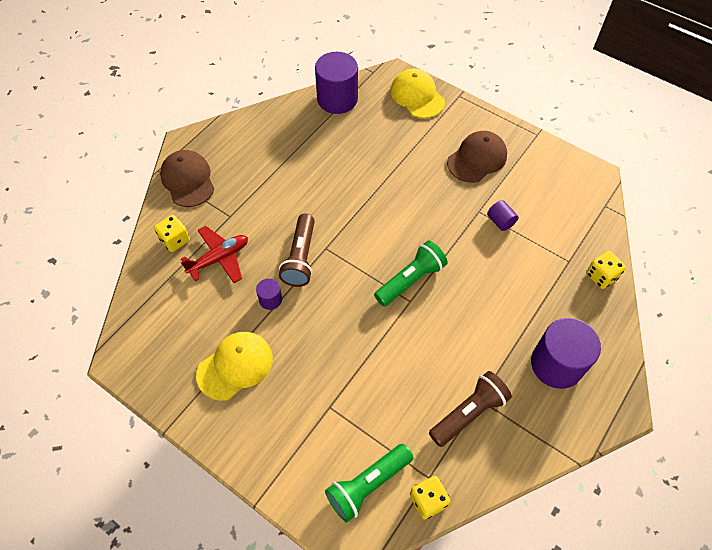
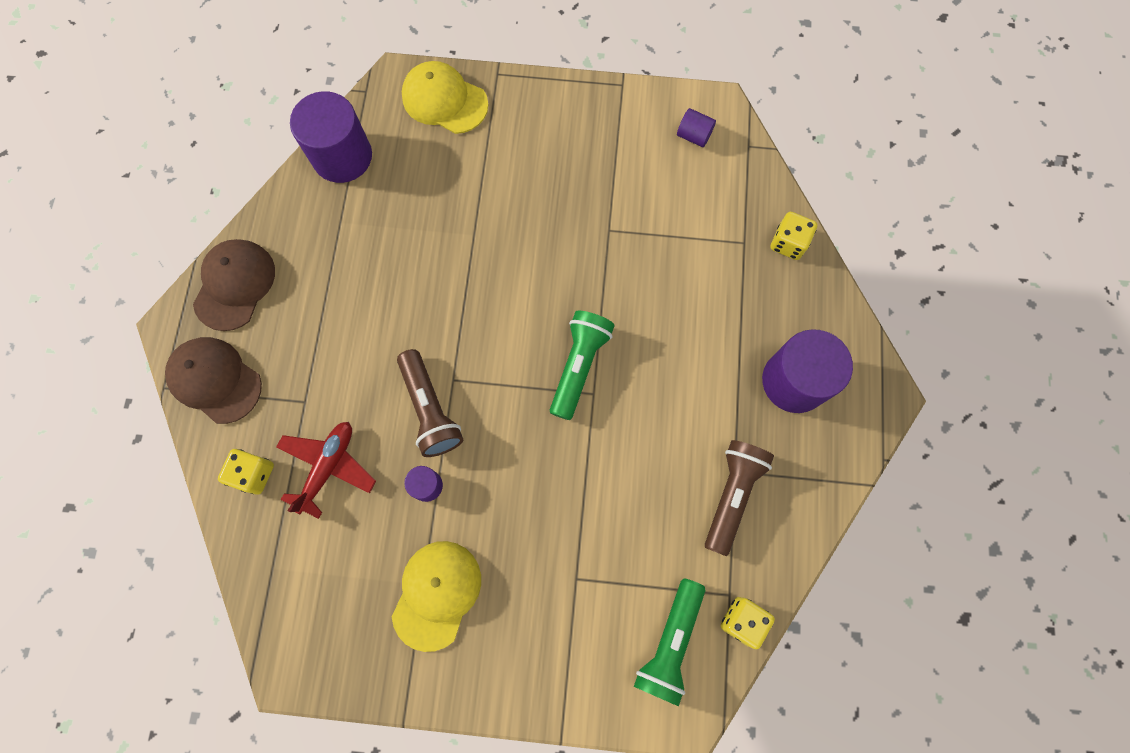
camera: 30 degrees left, 15 degrees up
brown cap [447,131,507,183] -> brown cap moved to [193,239,275,331]
purple cylinder [487,200,518,231] -> purple cylinder moved to [677,108,716,147]

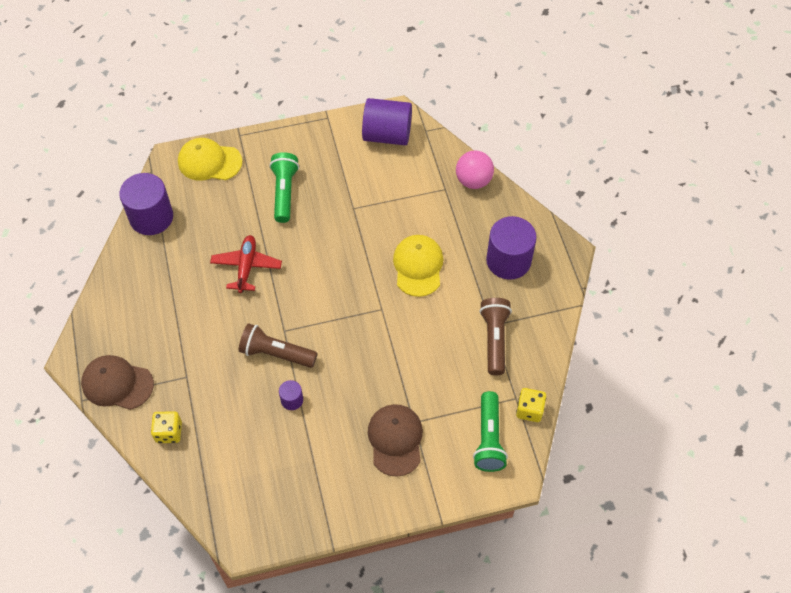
camera: 20 degrees left, 15 degrees down
brown cap [193,239,275,331] -> brown cap moved to [368,404,423,477]
red plane [276,422,376,519] -> red plane moved to [210,235,282,293]
yellow cap [392,541,481,652] -> yellow cap moved to [393,235,444,297]
brown flashlight [397,349,463,457] -> brown flashlight turned 150 degrees clockwise [239,323,317,368]
green flashlight [550,311,615,420] -> green flashlight moved to [269,152,299,223]
purple cylinder [677,108,716,147] -> purple cylinder [362,98,412,145], size x2.15
yellow dice [770,212,818,260] -> pink ball [456,150,494,189]

